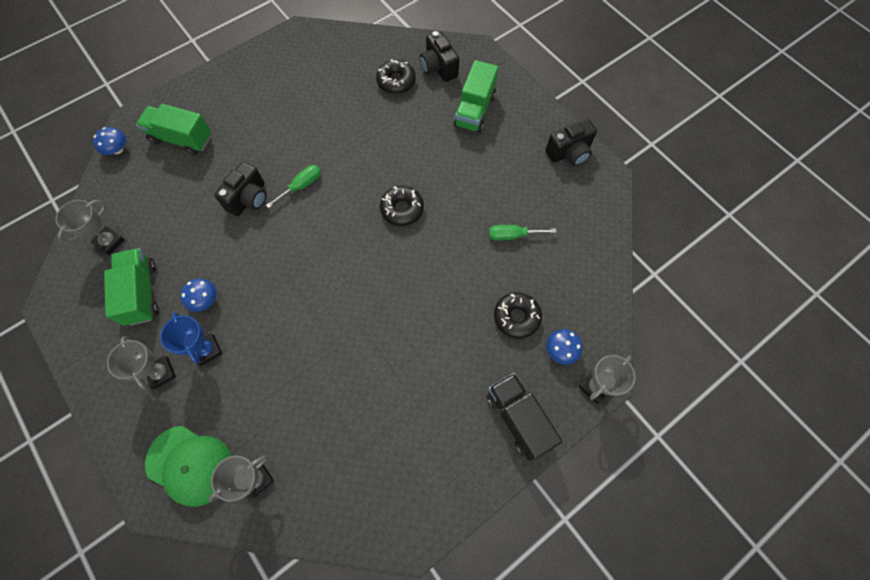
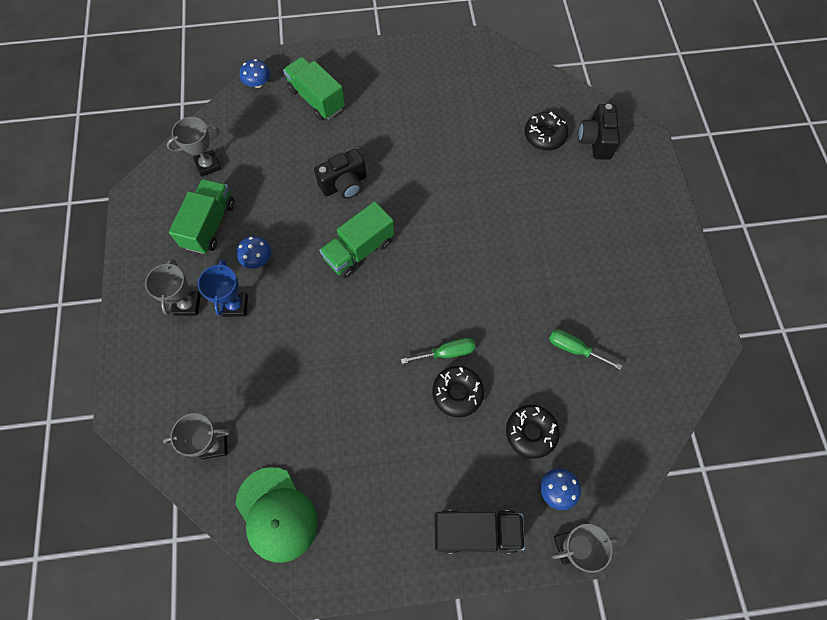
camera: 30 degrees right, 0 degrees up
green cap [145,426,232,507] -> green cap moved to [235,467,318,563]
green screwdriver [266,165,321,208] -> green screwdriver moved to [401,338,476,364]
black donut [380,186,424,226] -> black donut moved to [432,366,484,418]
green truck [453,60,499,133] -> green truck moved to [319,201,394,278]
black truck [487,373,562,461] -> black truck turned 90 degrees clockwise [435,510,525,554]
black camera [545,119,597,166] -> none

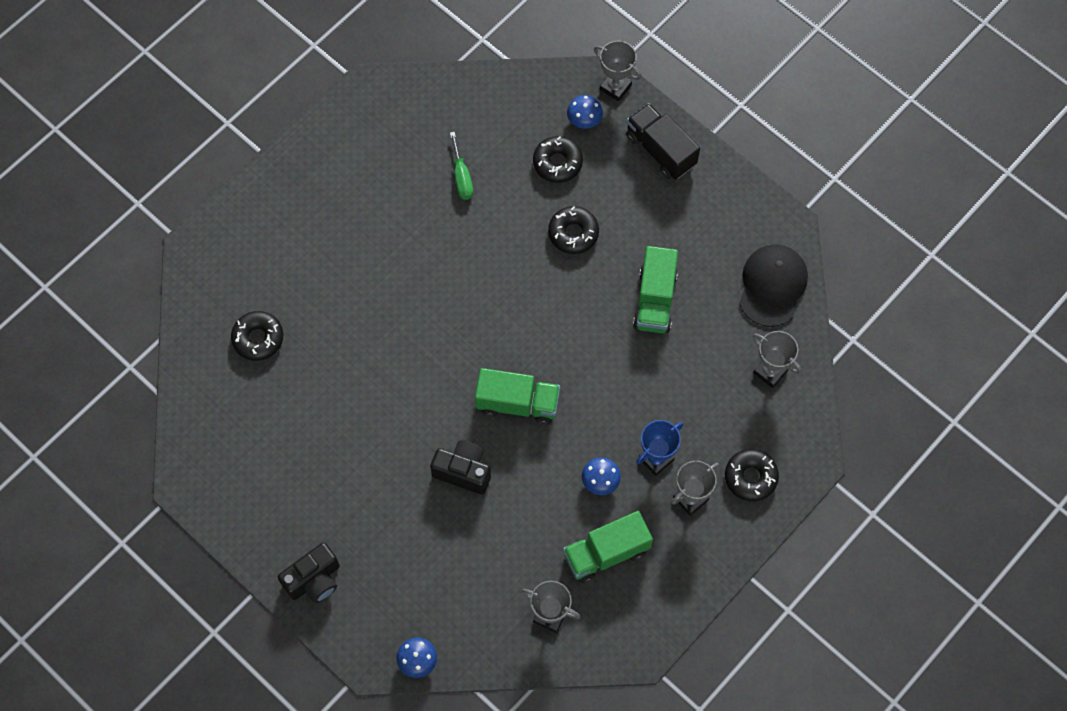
camera: 130 degrees left, 0 degrees up
green cap [235,467,318,563] -> black cap [739,244,808,327]
green truck [283,57,345,120] -> green truck moved to [633,246,678,333]
green screwdriver [401,338,476,364] -> none
black camera [578,104,620,160] -> black camera moved to [278,543,340,603]
none -> black donut [725,449,779,501]

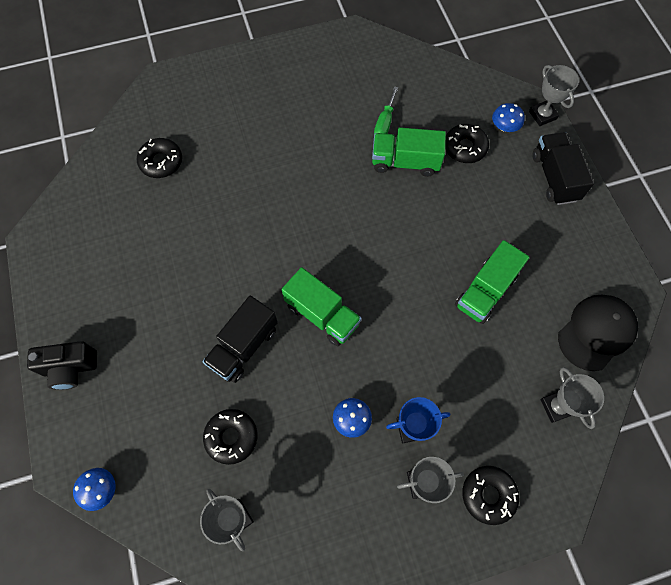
camera: 30 degrees right, 0 degrees up
black camera [430,440,491,495] -> black truck [202,296,278,383]
black donut [548,206,599,254] -> black donut moved to [203,409,258,465]
green truck [563,511,653,583] -> green truck moved to [372,127,446,177]

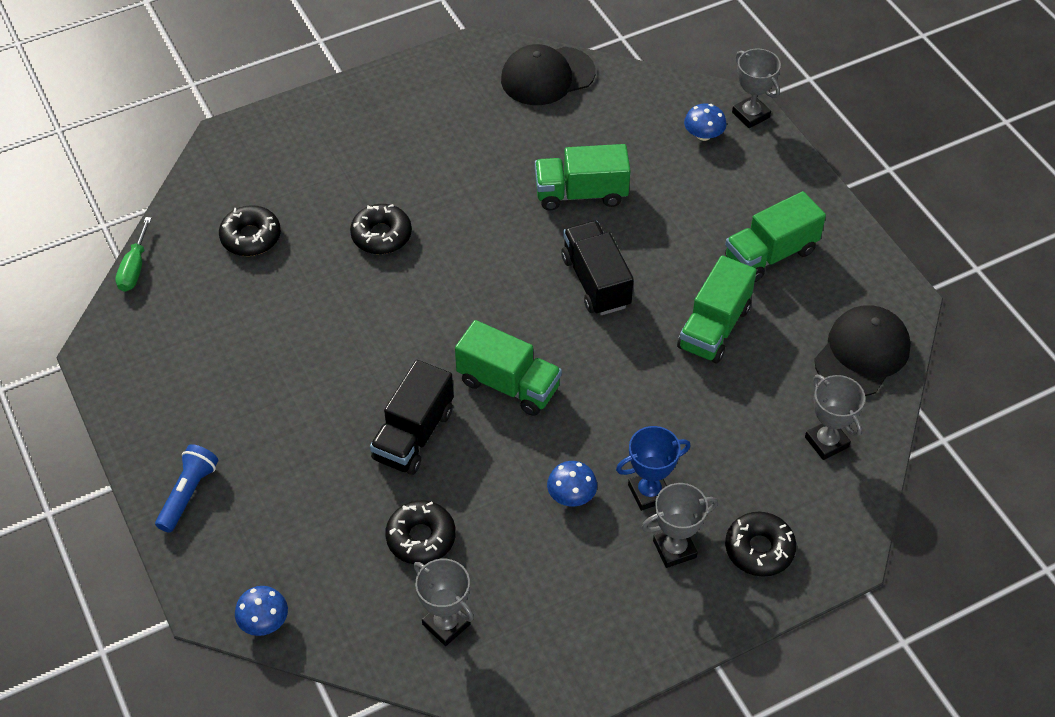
camera: 10 degrees left, 15 degrees down
black camera [27,341,97,390] -> blue flashlight [155,444,218,533]
green screwdriver [374,86,398,134] -> green screwdriver moved to [115,217,152,292]
black donut [445,124,489,163] -> black donut moved to [350,204,412,254]
black truck [532,132,594,205] -> black truck moved to [561,221,634,315]
none -> black cap [501,44,595,105]
none -> green truck [725,191,826,282]

